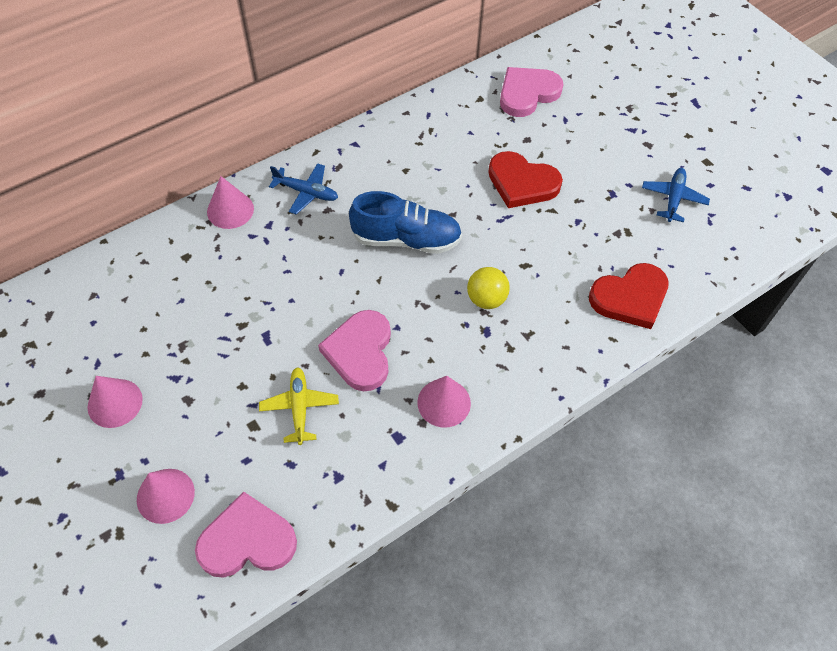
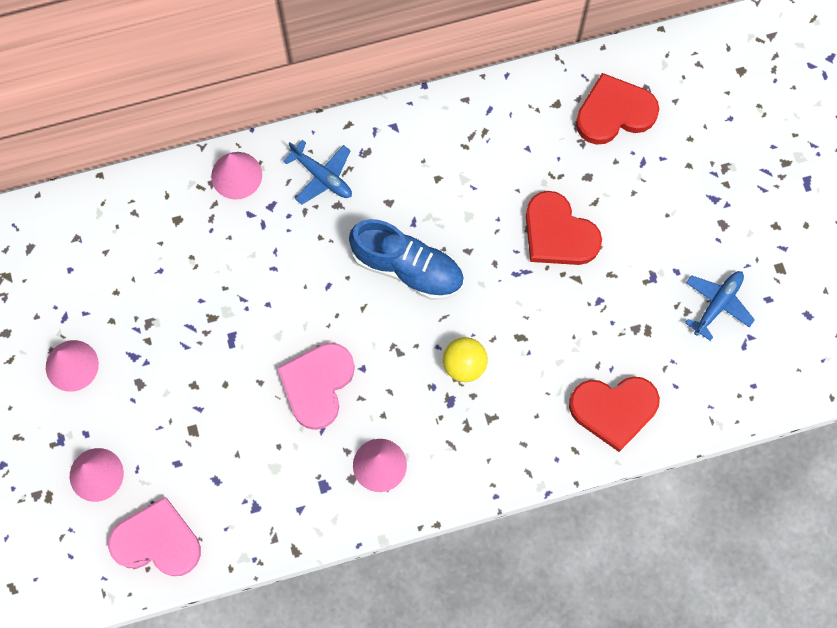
camera: 20 degrees right, 15 degrees up
yellow plane [259,367,339,445] -> none
pink heart [500,67,564,117] -> red heart [576,73,659,145]

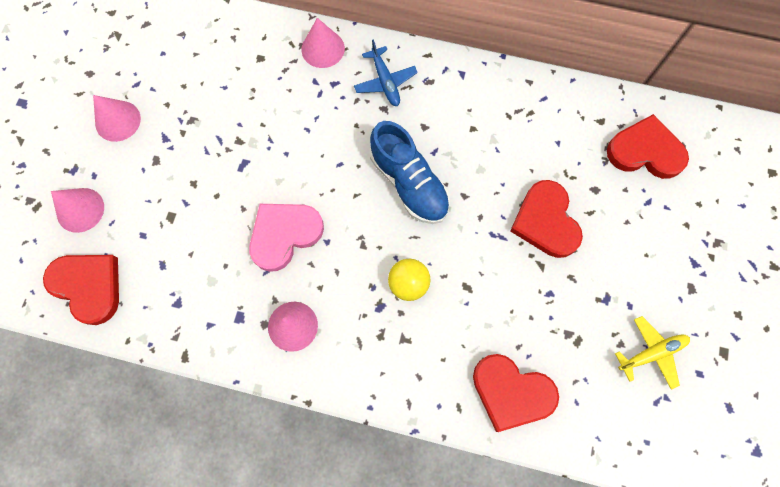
camera: 30 degrees right, 0 degrees up
pink heart [108,497,201,576] -> red heart [43,255,119,325]
blue plane [685,271,755,341] -> yellow plane [615,316,690,390]

